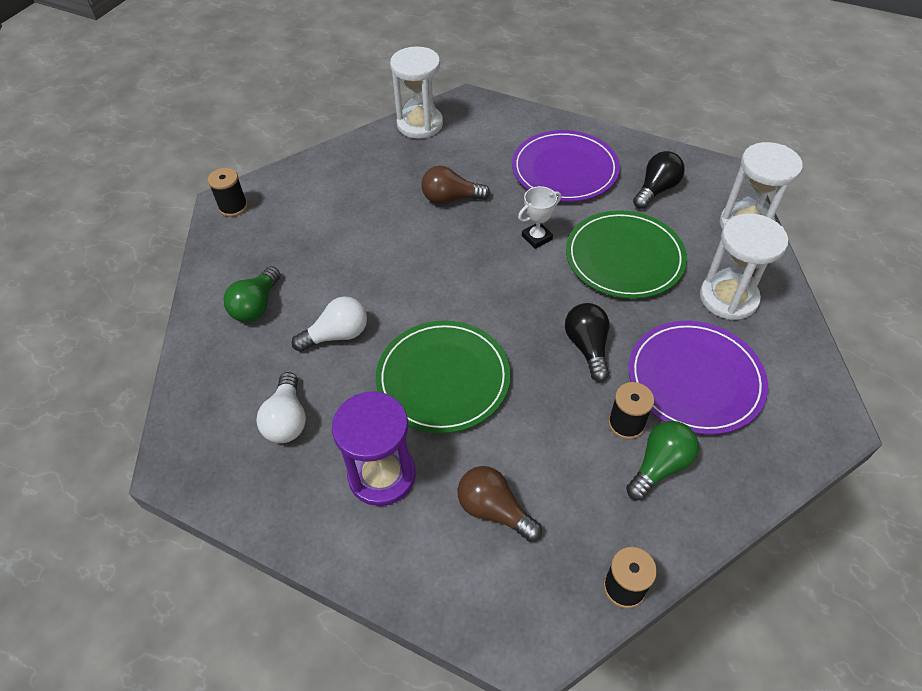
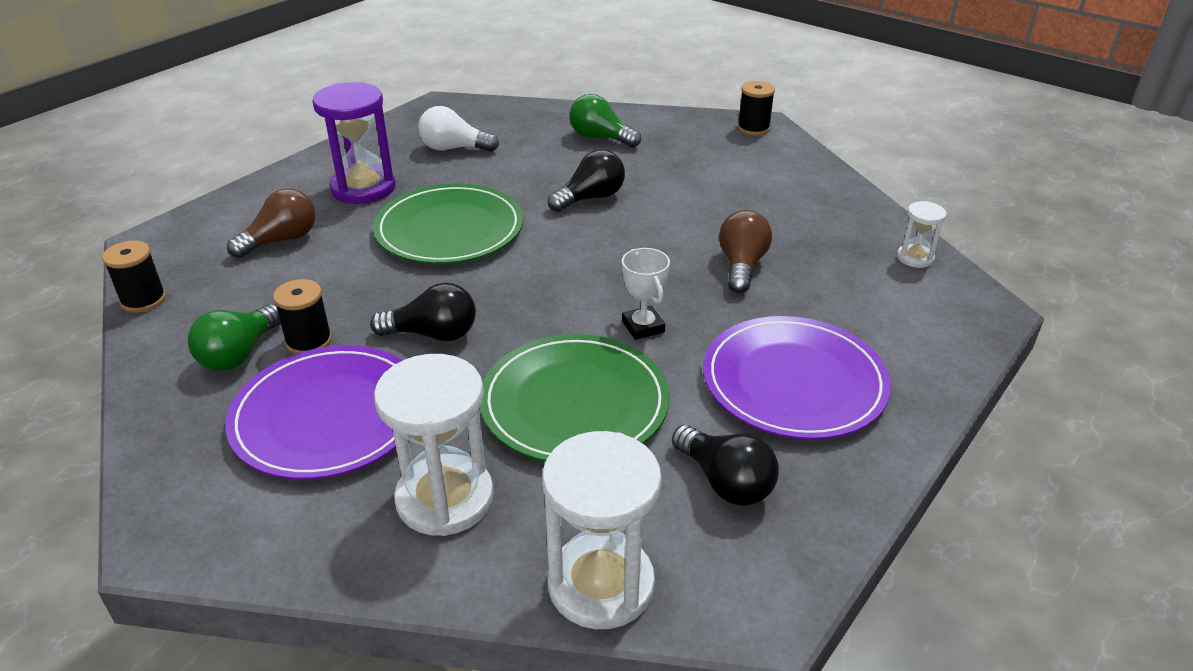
camera: 100 degrees right, 15 degrees down
white light bulb [292,296,367,352] -> none
white hourglass [390,46,443,139] -> white hourglass [897,201,947,268], size x0.50
green light bulb [626,421,699,500] -> green light bulb turned 60 degrees clockwise [188,304,281,371]
none -> black light bulb [548,149,625,212]

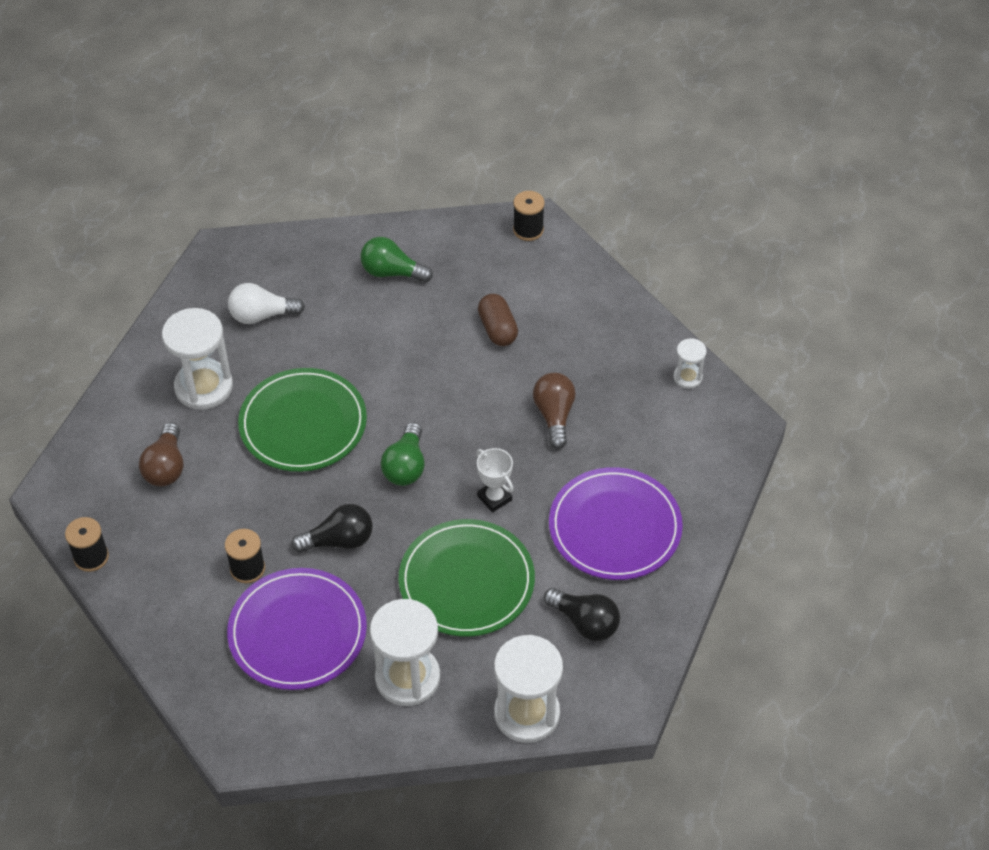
camera: 15 degrees left, 15 degrees up
green light bulb [188,304,281,371] -> green light bulb moved to [381,422,425,486]
brown light bulb [227,188,315,258] -> brown light bulb turned 150 degrees clockwise [139,422,183,486]
purple hourglass [312,82,396,204] -> white hourglass [162,308,233,410]
black light bulb [548,149,625,212] -> none
none -> brown capsule [478,294,518,346]

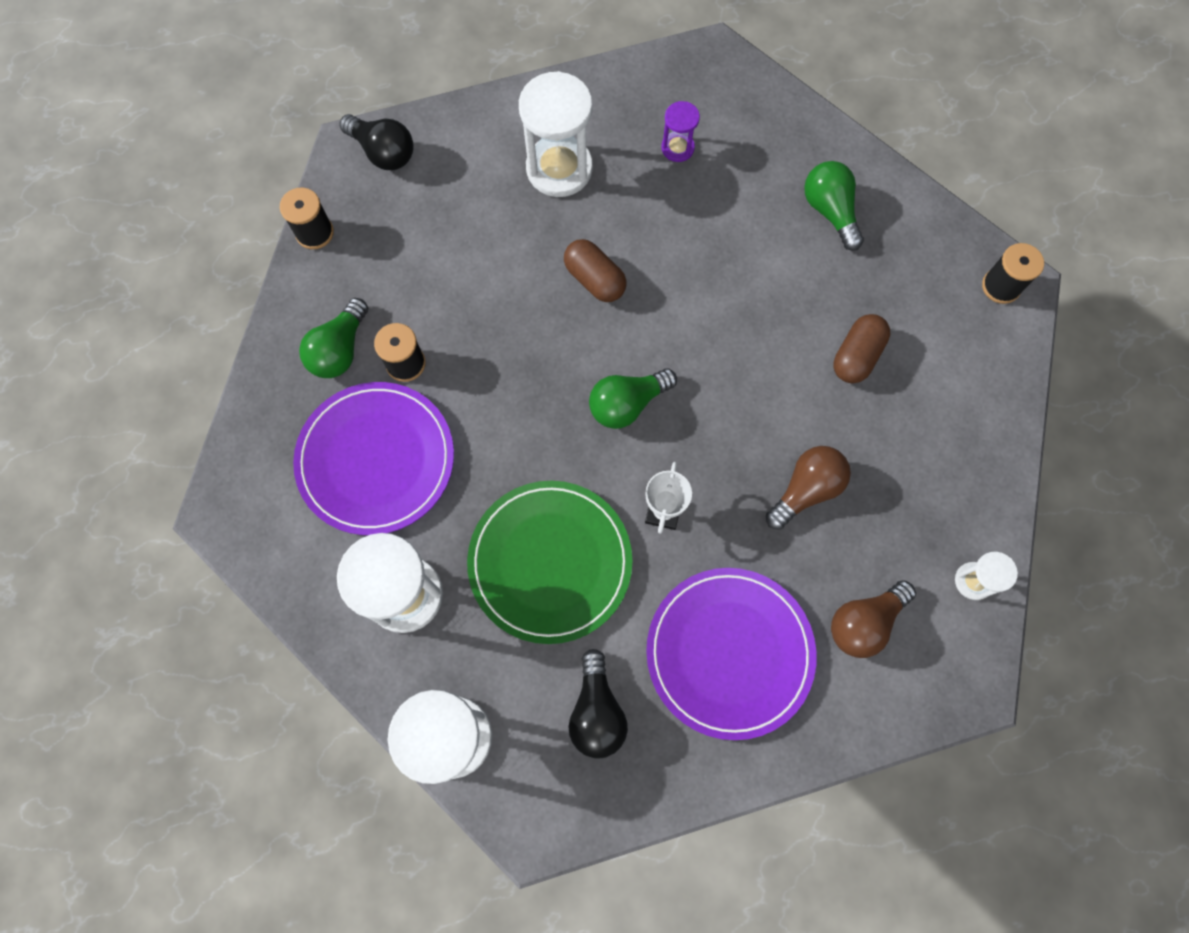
camera: 50 degrees right, 20 degrees up
brown light bulb [139,422,183,486] -> brown light bulb moved to [831,580,916,658]
white light bulb [228,283,305,324] -> purple hourglass [661,101,700,162]
green plate [238,368,367,472] -> brown capsule [564,239,626,302]
black light bulb [291,504,373,553] -> black light bulb moved to [340,114,414,170]
none -> green light bulb [299,298,368,378]

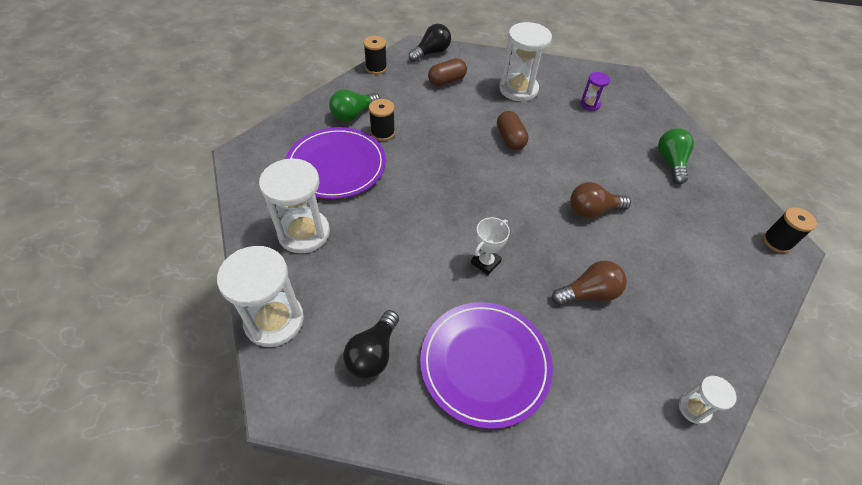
camera: 25 degrees right, 20 degrees down
black light bulb [340,114,414,170] -> black light bulb turned 105 degrees counterclockwise [409,24,451,62]
green plate [467,481,632,644] -> none
green light bulb [589,368,677,429] -> none
brown light bulb [831,580,916,658] -> brown light bulb moved to [570,182,631,218]
brown capsule [833,314,890,383] -> brown capsule moved to [428,58,467,86]

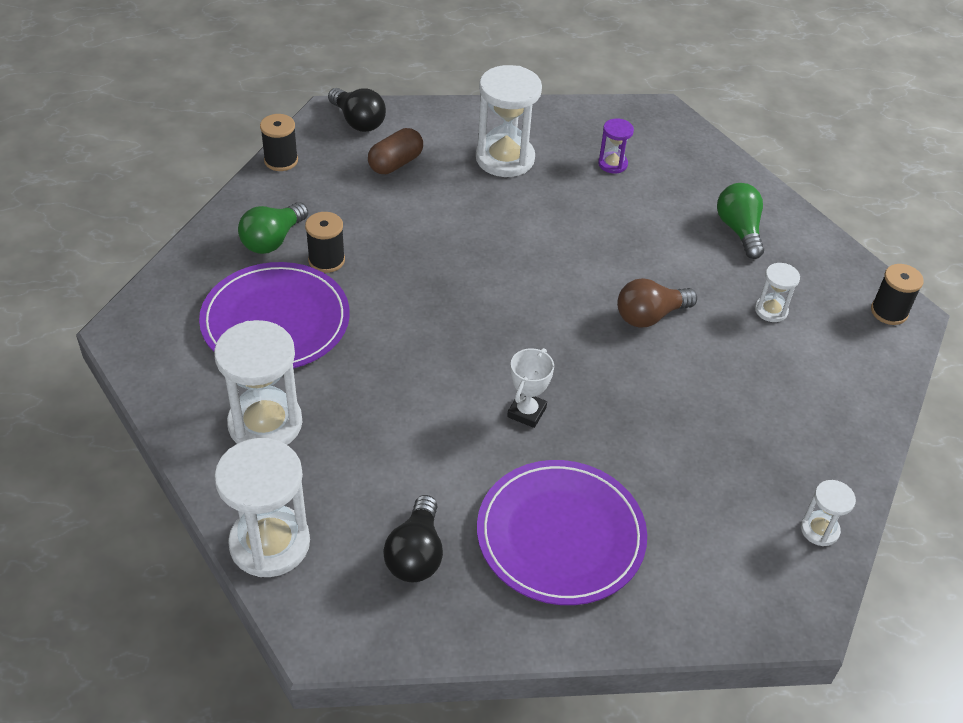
camera: 15 degrees left, 5 degrees down
black light bulb [409,24,451,62] -> black light bulb turned 105 degrees clockwise [328,88,386,132]
brown capsule [497,111,529,150] -> none
brown light bulb [552,261,627,305] -> none
none -> white hourglass [755,263,800,322]

